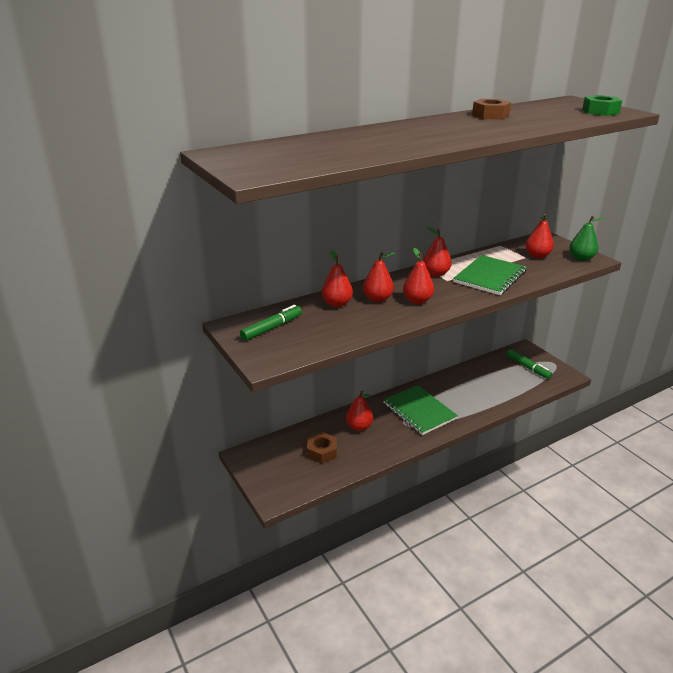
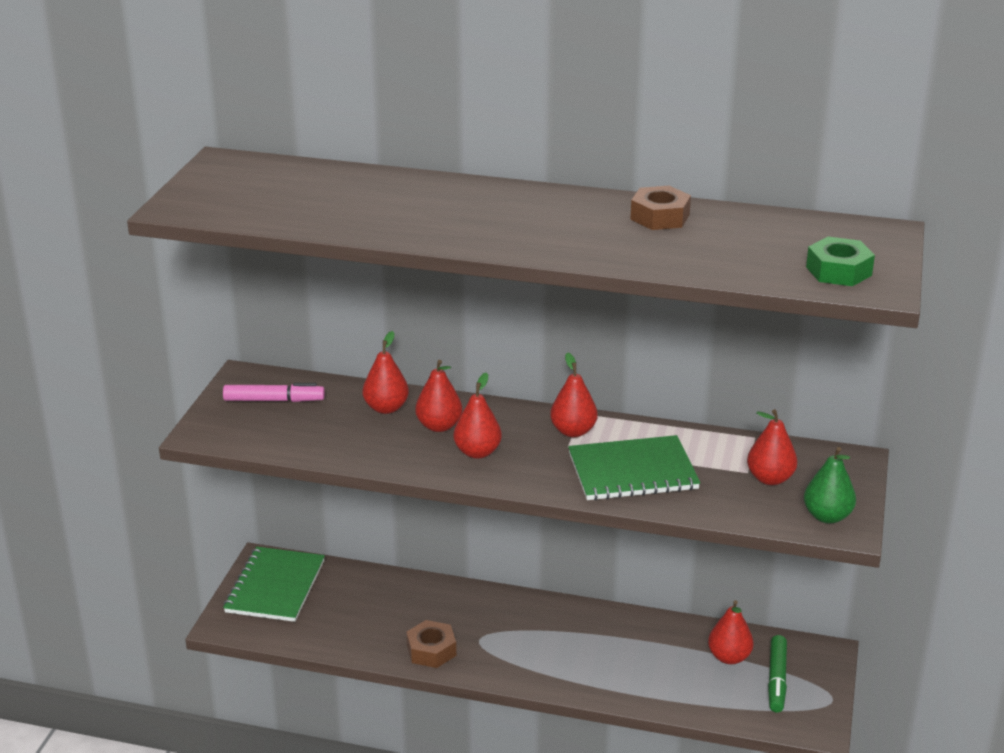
camera: 45 degrees right, 0 degrees up
green marker [240,305,302,341] -> pink marker [223,383,325,402]
brown nut [307,432,337,464] -> brown nut moved to [406,620,456,668]
red pear [346,391,373,431] -> red pear moved to [708,600,754,664]
green notebook [383,385,458,435] -> green notebook moved to [223,547,325,622]

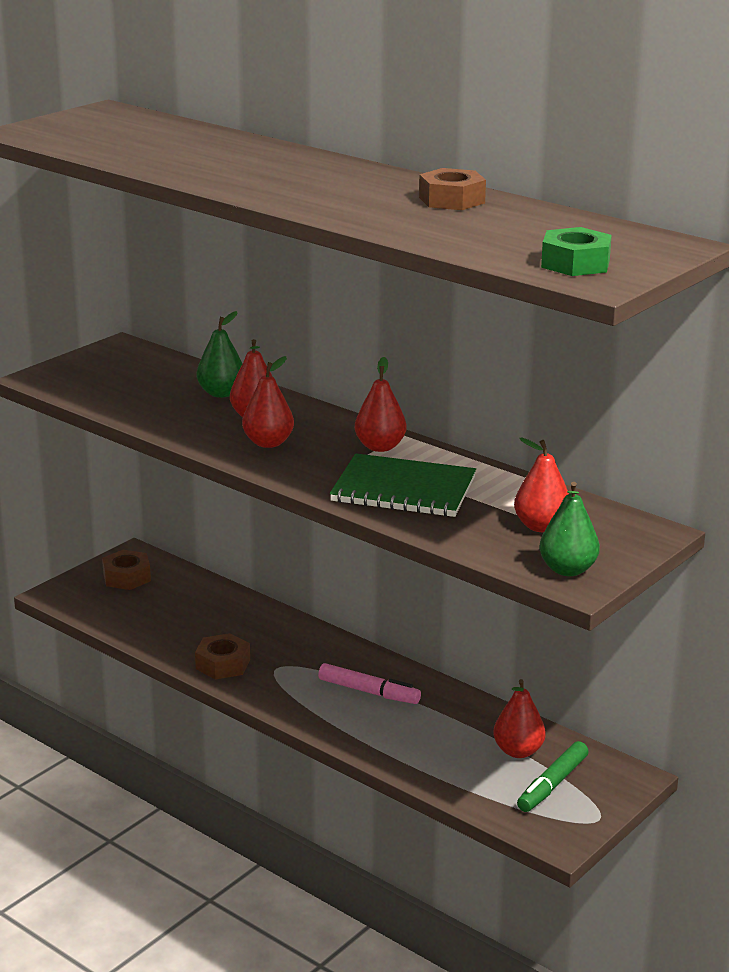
camera: 25 degrees right, 5 degrees down
pink marker [223,383,325,402] -> pink marker moved to [318,663,421,704]
green notebook [223,547,325,622] -> brown nut [102,550,151,590]
red pear [363,331,409,414] -> green pear [197,311,242,398]

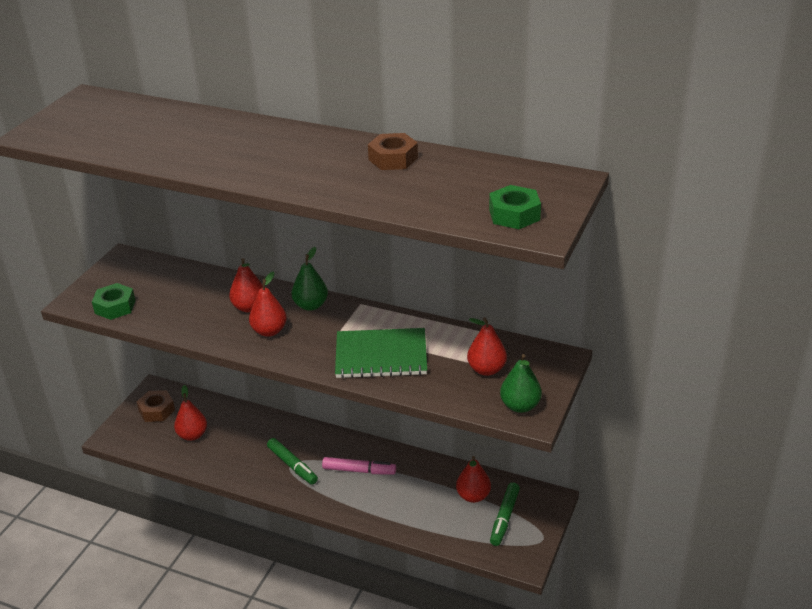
camera: 15 degrees left, 10 degrees up
brown nut [195,633,250,680] -> none
green pear [197,311,242,398] -> green pear moved to [292,247,328,311]
red pear [355,357,407,452] -> red pear moved to [174,385,207,441]
none -> green nut [92,283,136,320]
none -> green marker [267,438,318,485]

